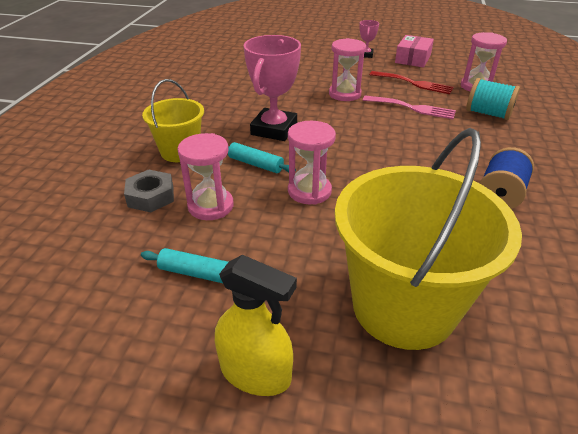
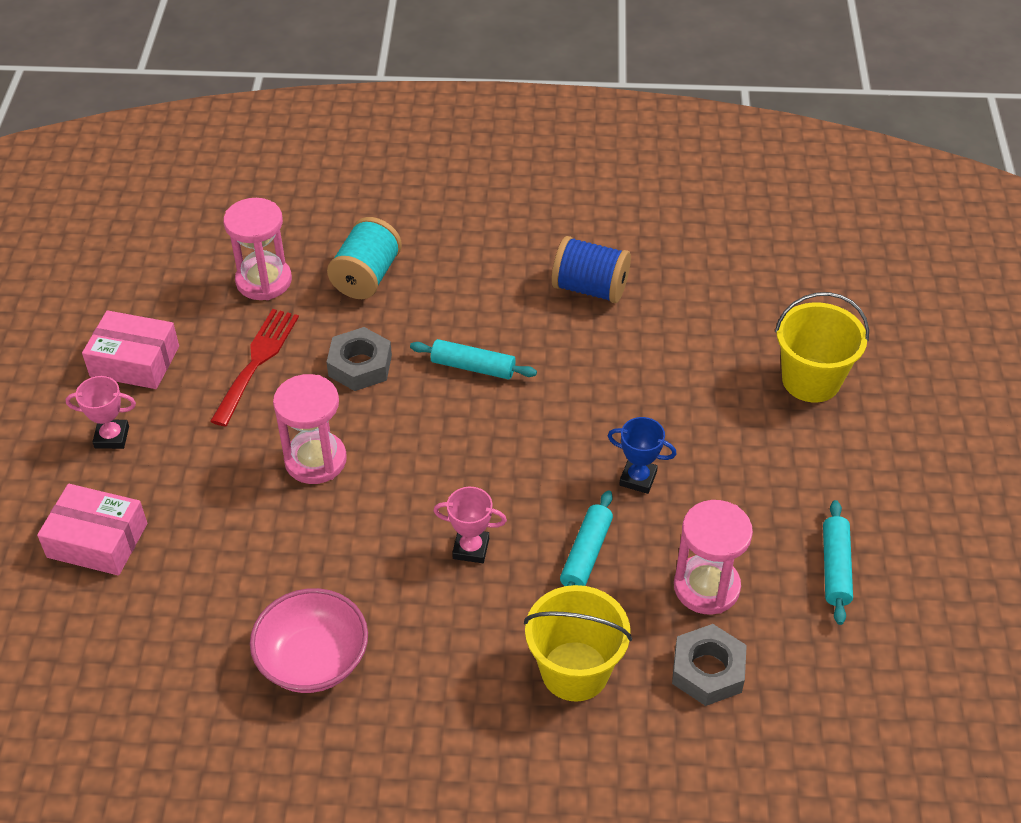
camera: 100 degrees left, 10 degrees up
yellow spray bottle [215,255,297,396] -> none
pink trophy [244,35,301,141] -> pink trophy [434,487,507,563], size x0.48
pink hourglass [288,121,336,205] -> blue trophy [608,417,676,494]
yellow bucket [335,128,522,350] -> yellow bucket [775,292,869,403], size x0.55
pink fork [363,96,456,119] -> grey nut [327,327,392,391]
none -> pink box [37,484,147,575]
none -> pink bowl [250,588,368,693]
none -> turquoise rolling pin [410,339,537,379]

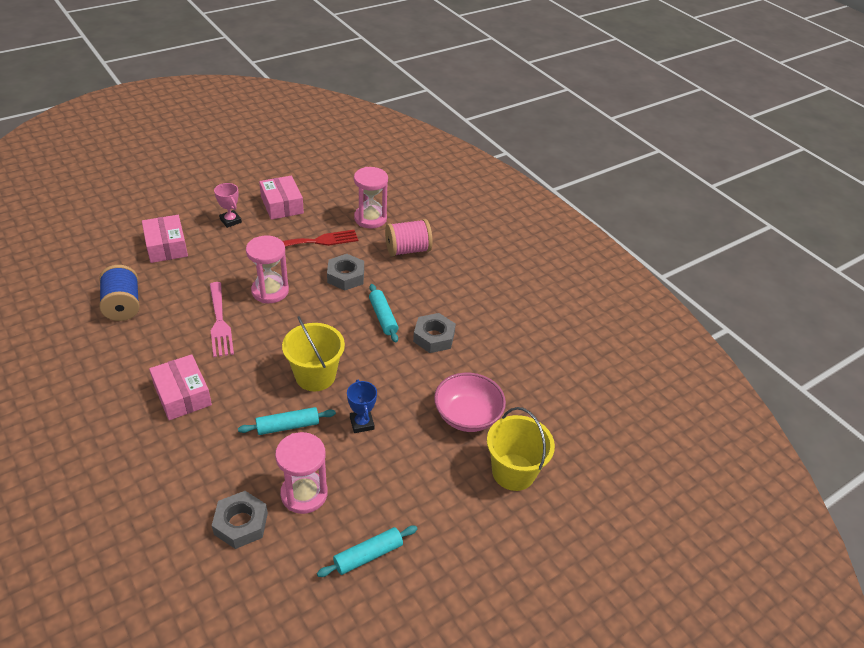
camera: 50 degrees right, 5 degrees down
pink bowl [250,588,368,693] -> pink bowl moved to [434,373,506,432]
turquoise spool [327,217,402,299] -> pink spool [385,219,433,256]
pink trophy [434,487,507,563] -> none
yellow bucket [524,585,632,702] -> yellow bucket moved to [282,316,345,391]
blue spool [552,236,631,303] -> blue spool moved to [99,265,140,321]
none -> pink box [149,354,212,420]
none -> pink fork [210,282,234,357]
none -> grey nut [413,313,456,353]

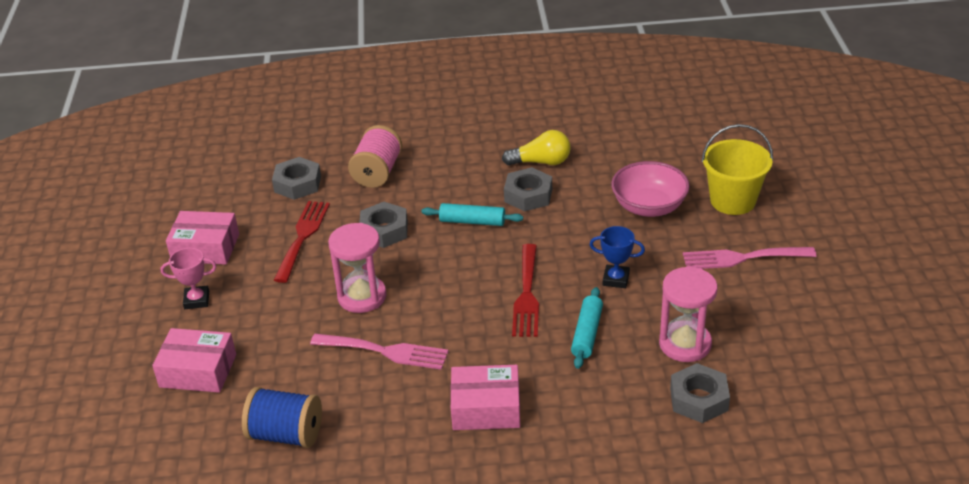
camera: 55 degrees left, 5 degrees down
yellow bucket [282,316,345,391] -> red fork [512,244,539,337]
turquoise rolling pin [317,526,417,577] -> none
pink hourglass [354,167,388,229] -> grey nut [272,157,321,200]
none -> yellow light bulb [502,130,571,166]
none -> pink fork [683,247,817,269]

